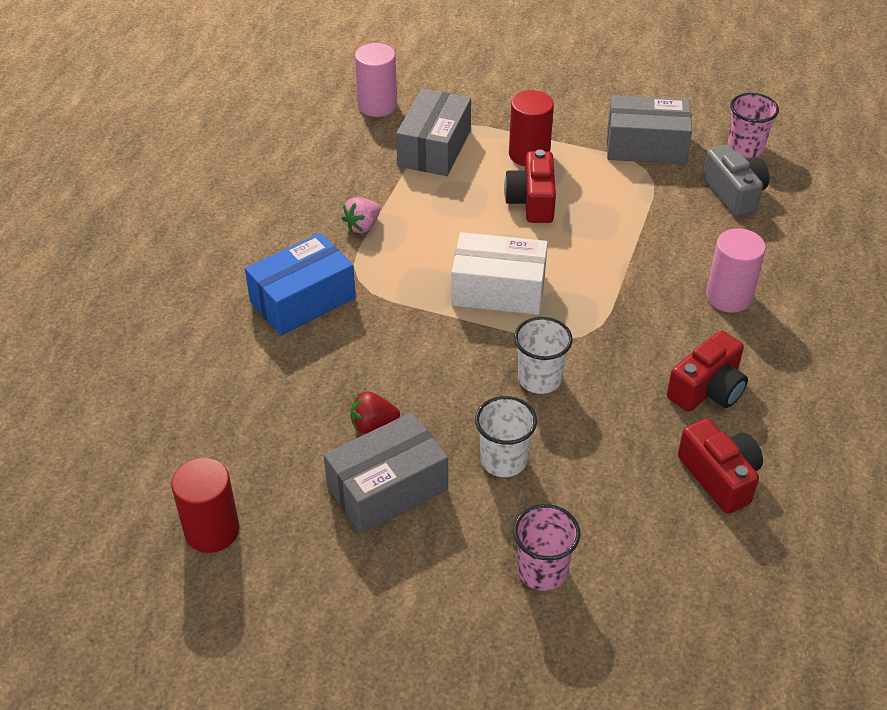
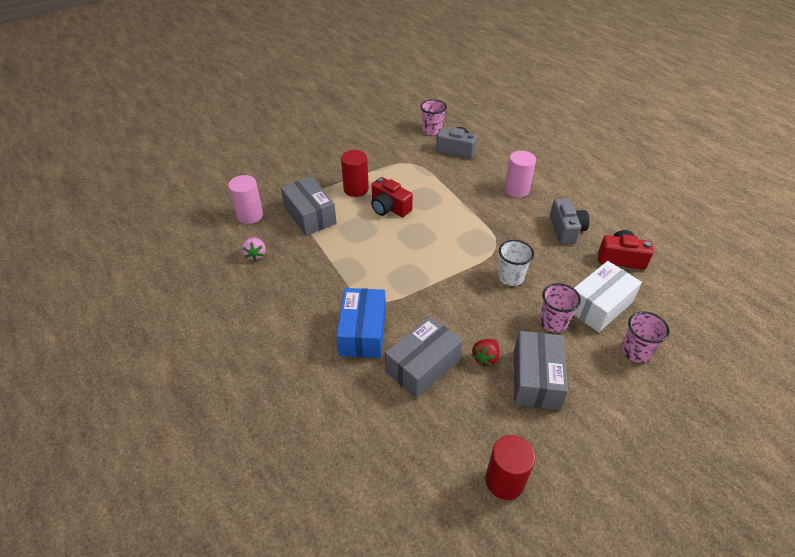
camera: 50 degrees left, 0 degrees up
pink strawberry [341,197,380,233] -> pink strawberry moved to [241,237,266,261]
white box [451,232,548,315] -> white box moved to [573,261,642,332]
white cup [475,396,537,477] -> pink cup [539,283,581,332]
grey box [607,95,692,164] -> grey box moved to [385,316,463,398]
red camera [667,331,748,412] -> grey camera [550,198,589,245]

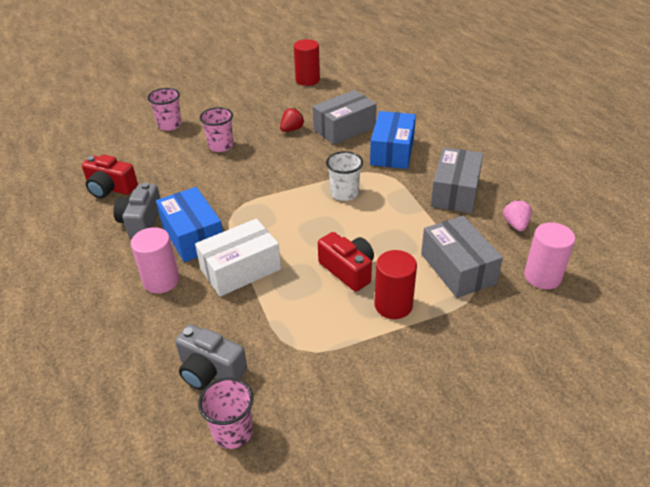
camera: 170 degrees left, 5 degrees down
white cup [498,240,534,286] -> white cup moved to [326,151,363,201]
grey box [514,331,568,410] -> grey box moved to [431,147,483,213]
white box [573,261,642,332] -> white box moved to [195,219,281,297]
none -> blue box [156,187,223,262]

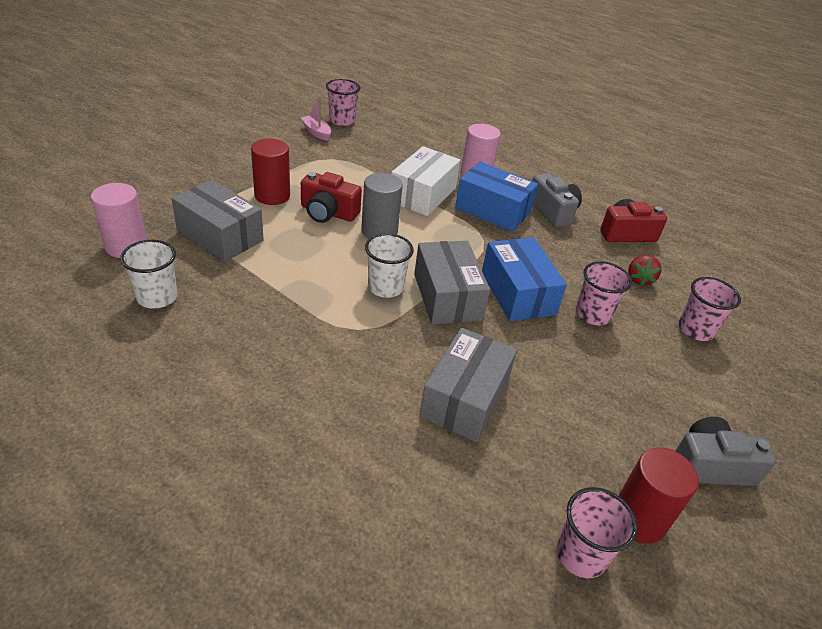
camera: 145 degrees right, 0 degrees up
grey camera [175,324,247,390] -> grey camera moved to [675,417,776,486]
red strawberry [280,108,305,132] -> red strawberry moved to [628,255,662,286]
blue box [370,111,416,169] -> blue box moved to [482,238,567,321]
grey box [431,147,483,213] -> grey box moved to [414,241,490,325]
pink strawberry [503,199,532,232] -> white cup [120,240,177,309]
none -> pink boat [301,96,331,141]
none -> grey cylinder [361,173,403,239]
none -> pink cup [557,487,638,579]

